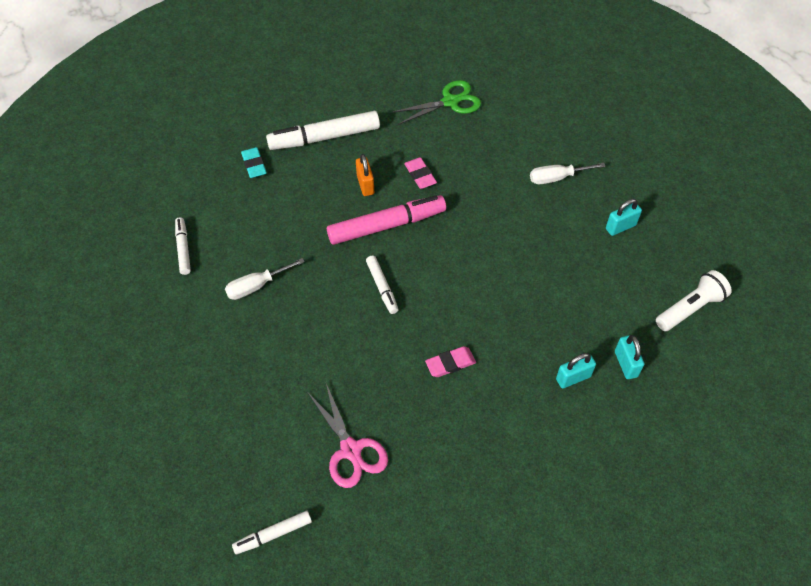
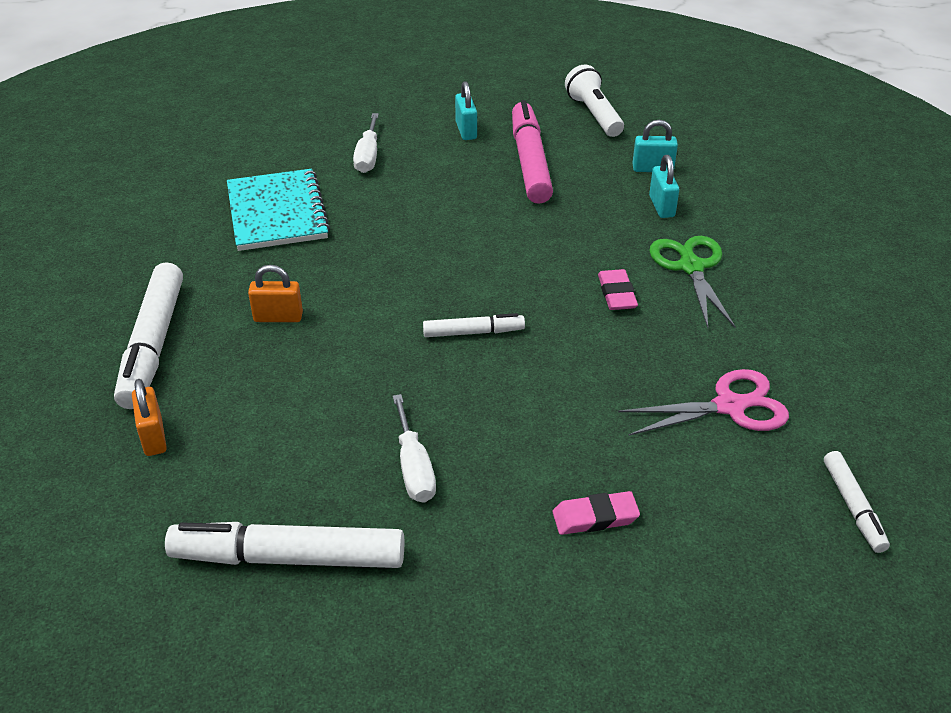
camera: 75 degrees left, 15 degrees down
white marker [175,217,191,275] -> white marker [165,522,404,568], size x1.87
turquoise eraser [241,147,267,178] -> orange padlock [132,379,167,456]
pink marker [327,195,446,245] -> pink marker moved to [512,100,553,204]
green scissors [392,80,481,125] -> green scissors moved to [649,236,736,328]
pink eraser [404,157,437,189] -> pink eraser moved to [553,491,640,535]
none -> turquoise notebook [227,169,330,251]

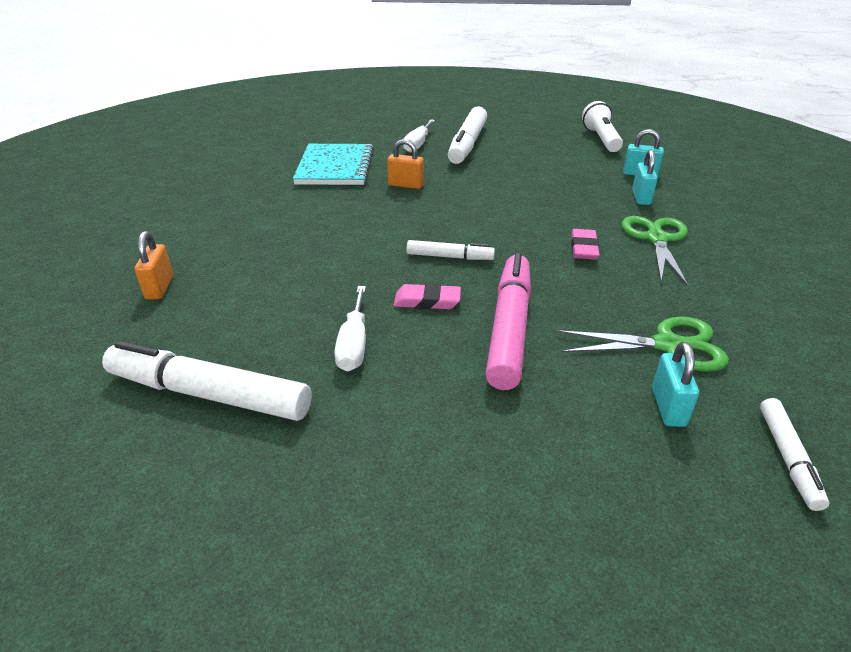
camera: 15 degrees right, 5 degrees down
white marker [114,262,183,409] -> white marker moved to [448,106,487,164]
orange padlock [248,265,303,322] -> orange padlock moved to [387,139,424,189]
turquoise padlock [455,81,477,140] -> turquoise padlock moved to [652,342,699,427]
pink marker [512,100,553,204] -> pink marker moved to [485,253,531,390]
pink eraser [553,491,640,535] -> pink eraser moved to [394,284,461,309]
pink scissors [618,369,789,436] -> green scissors [556,317,729,372]

